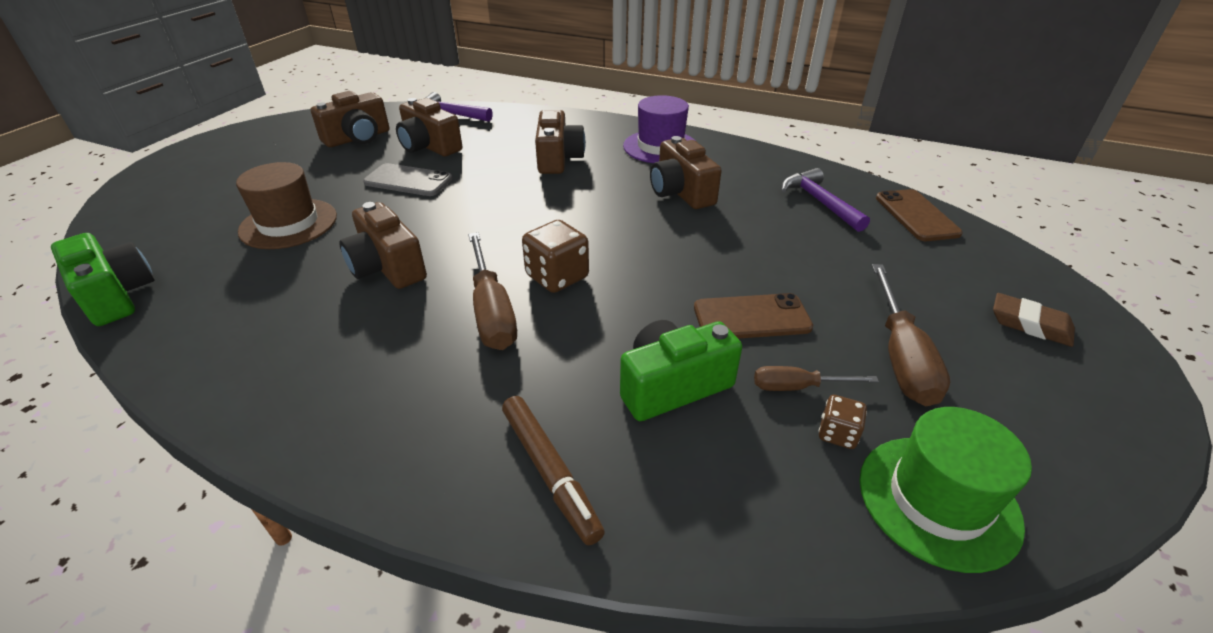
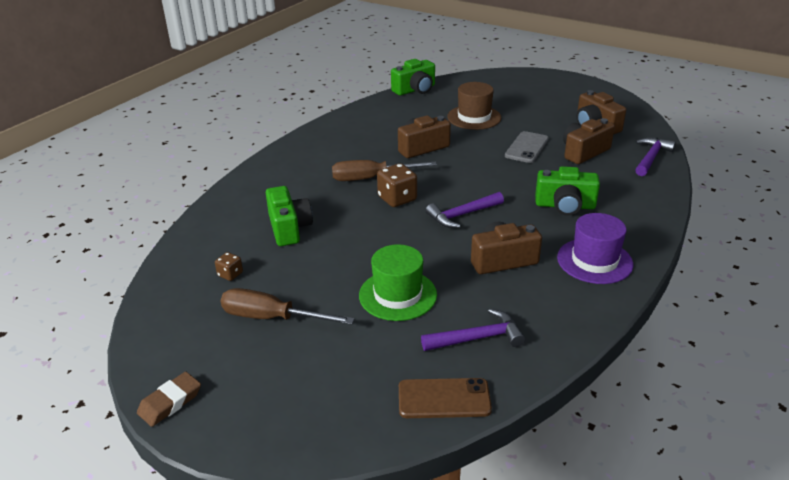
camera: 100 degrees right, 5 degrees down
brown marker [502,396,605,545] -> none
brown camera [535,110,586,174] -> green camera [535,166,600,216]
brown phone [694,293,813,339] -> none
brown screwdriver [754,366,879,391] -> none
green hat [859,407,1032,573] -> green hat moved to [359,244,437,321]
brown eraser [993,293,1075,347] -> brown eraser moved to [137,372,201,427]
none -> purple hammer [426,192,504,228]

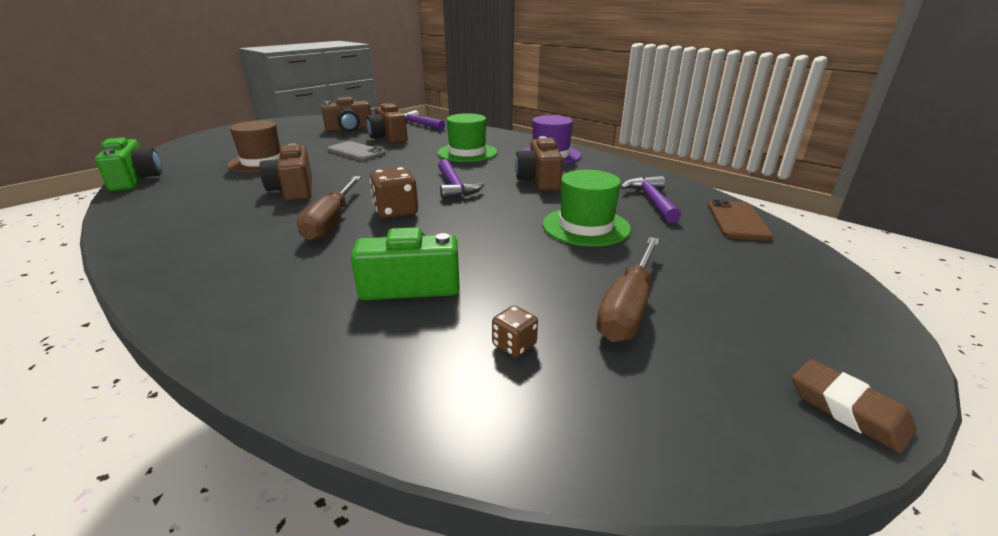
camera: 80 degrees left, 5 degrees down
green camera [535,166,600,216] -> green hat [437,113,497,162]

